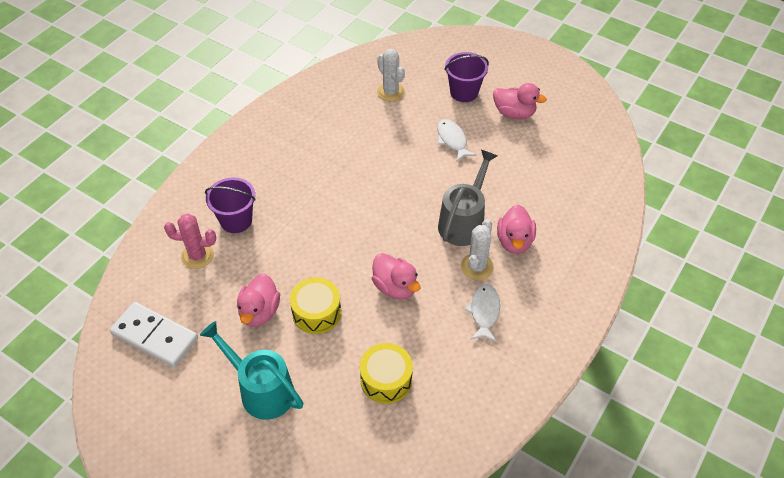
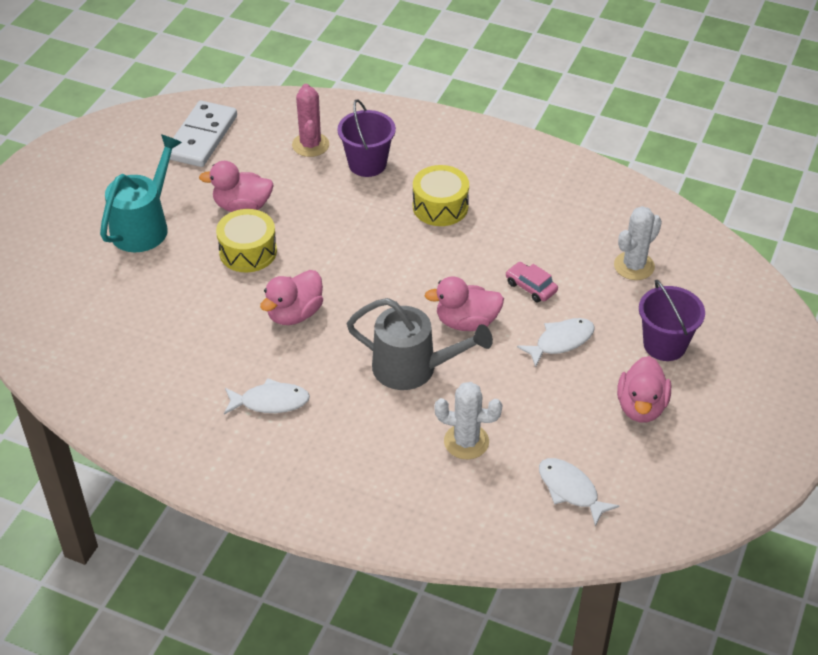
camera: 80 degrees right, 5 degrees down
yellow drum [360,343,413,404] -> yellow drum moved to [413,165,469,226]
white cactus [461,219,494,280] -> white cactus moved to [434,382,503,460]
pink duck [497,204,536,254] -> pink duck moved to [424,276,504,331]
none -> pink car [506,262,558,302]
none -> white fish [539,458,619,526]

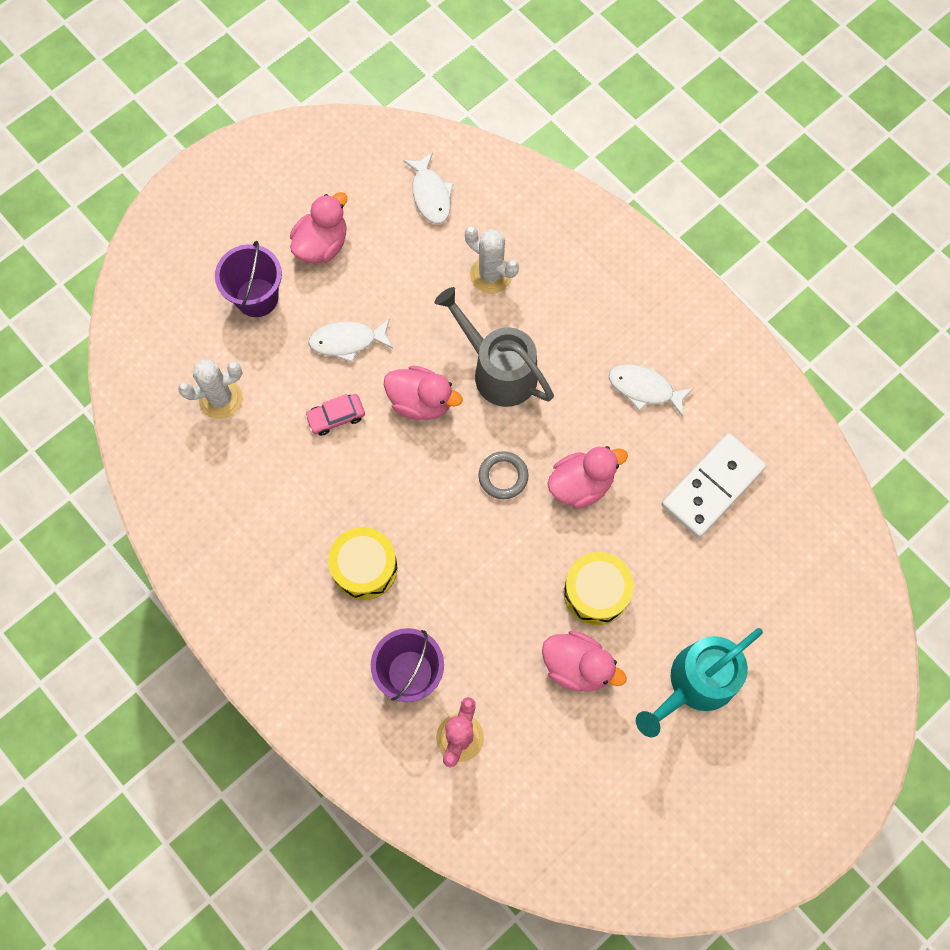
camera: 155 degrees left, 25 degrees up
white domino [170,101,237,167] -> white domino moved to [661,433,766,538]
pink car [506,262,558,302] -> pink car turned 90 degrees clockwise [305,394,365,436]
none -> grey ring [478,451,529,499]

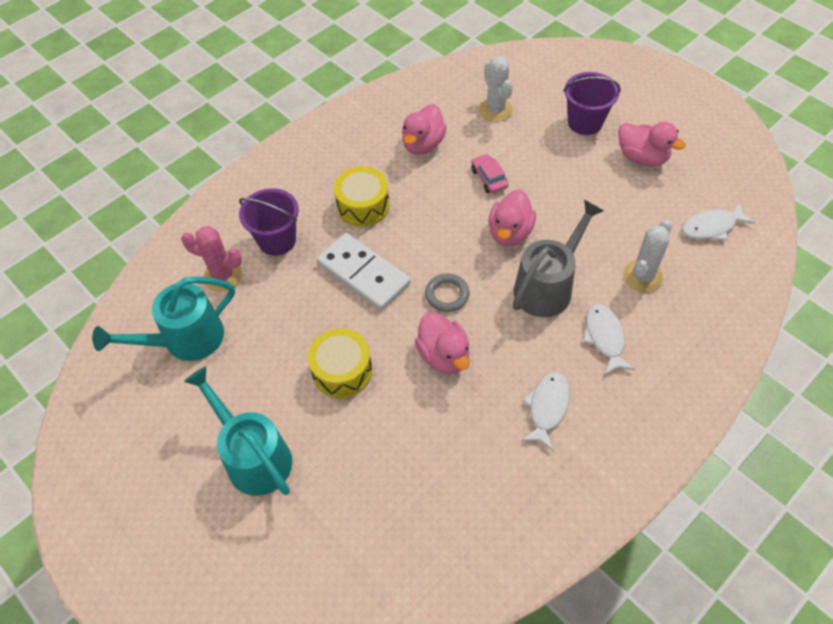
camera: 90 degrees right, 15 degrees down
white fish [308,319,393,363] -> white fish moved to [583,304,635,375]
pink duck [542,631,627,692] -> pink duck moved to [402,104,447,155]
white domino [661,433,766,538] -> white domino moved to [317,233,410,311]
none -> turquoise watering can [92,276,235,361]

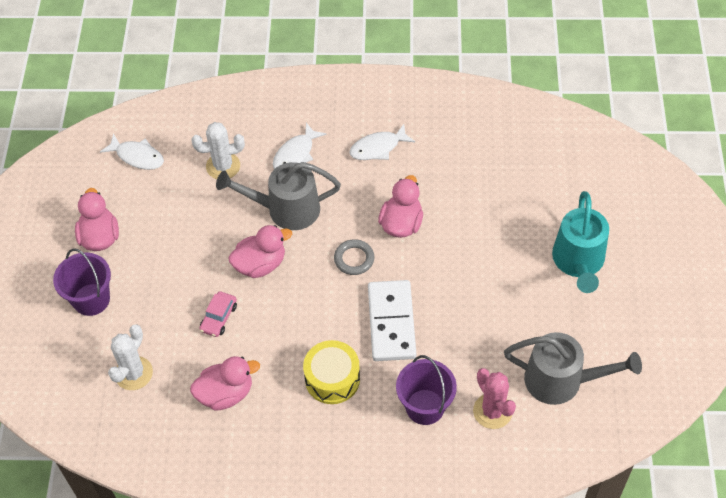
camera: 135 degrees left, 0 degrees up
turquoise watering can [92,276,235,361] -> grey watering can [504,332,642,405]
yellow drum [307,328,372,398] -> none

